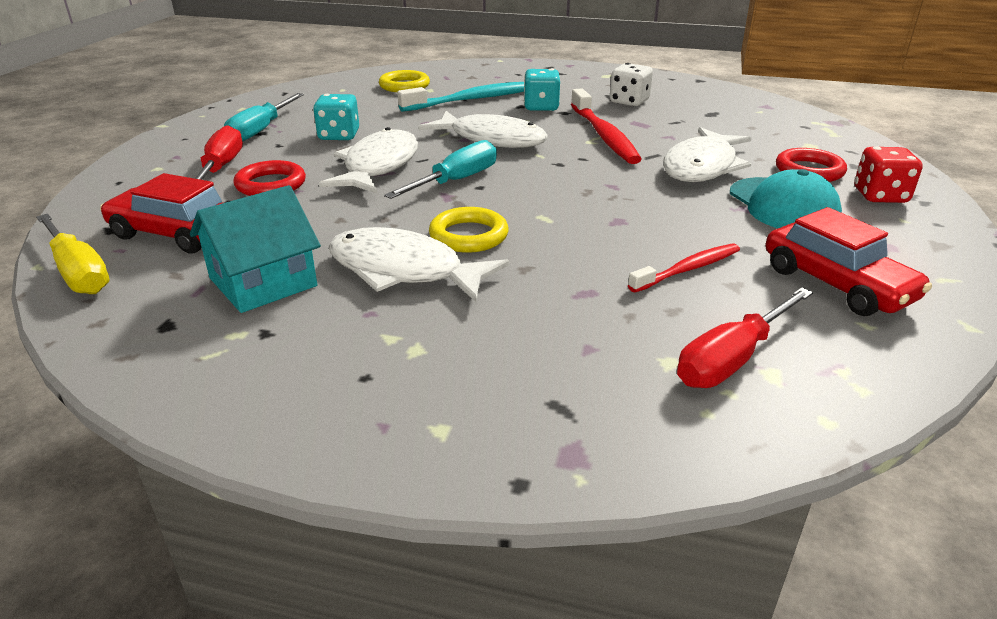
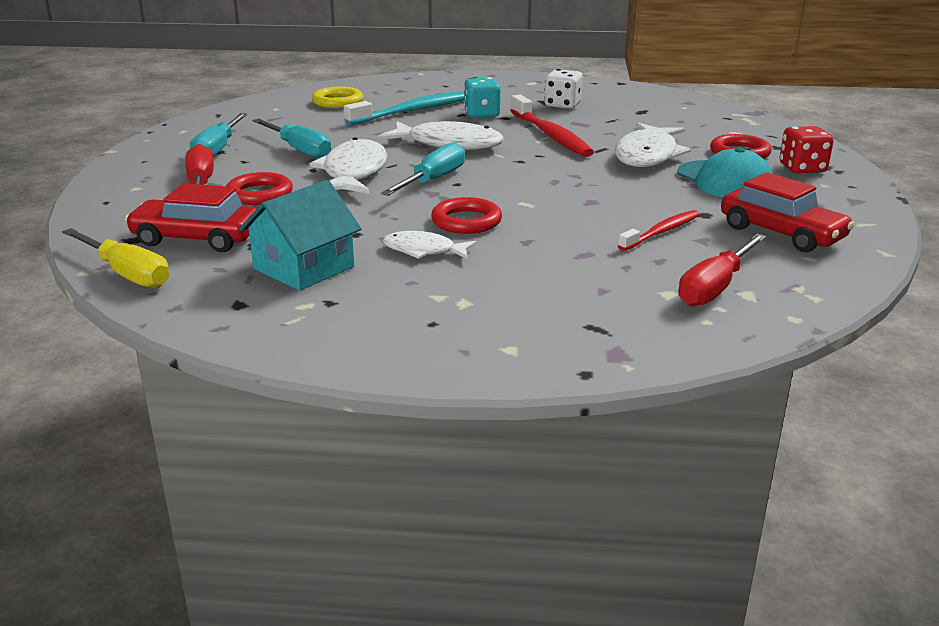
camera: 10 degrees left, 5 degrees down
turquoise dice [313,94,359,140] -> turquoise screwdriver [252,119,331,158]
white fish [329,227,509,303] -> white fish [383,231,477,259], size x0.58
yellow ring [429,207,508,253] -> red ring [431,197,502,234]

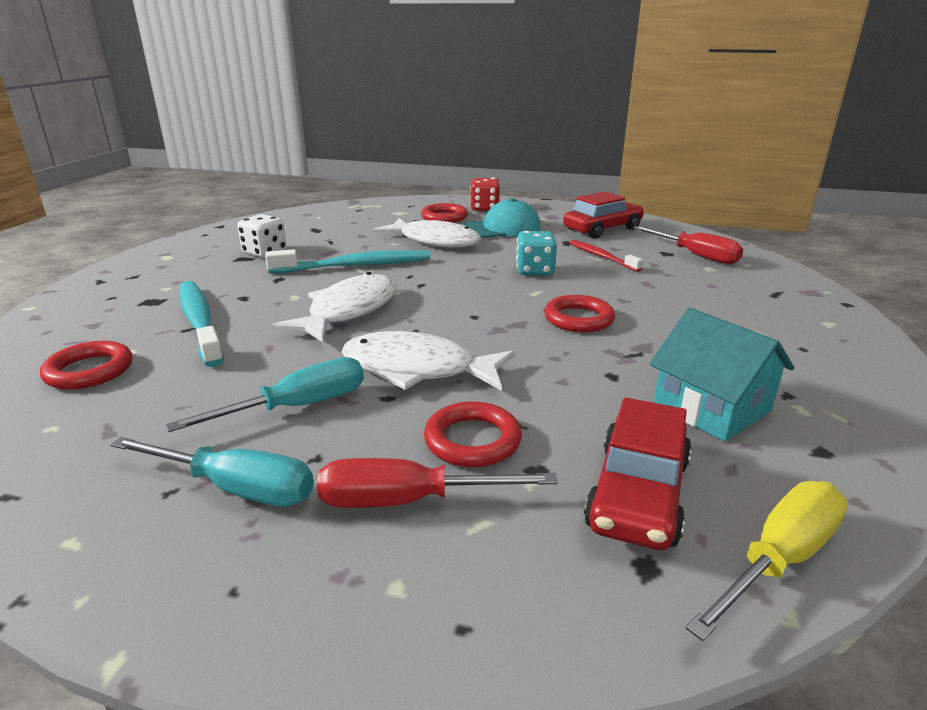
camera: 80 degrees left, 0 degrees up
yellow ring [312,87,363,108] -> red ring [40,341,133,390]
turquoise screwdriver [381,142,465,196] -> none
white fish [383,231,477,259] -> none
turquoise dice [464,77,501,118] -> turquoise dice moved to [516,231,557,276]
red toothbrush [510,95,594,157] -> turquoise toothbrush [265,249,430,274]

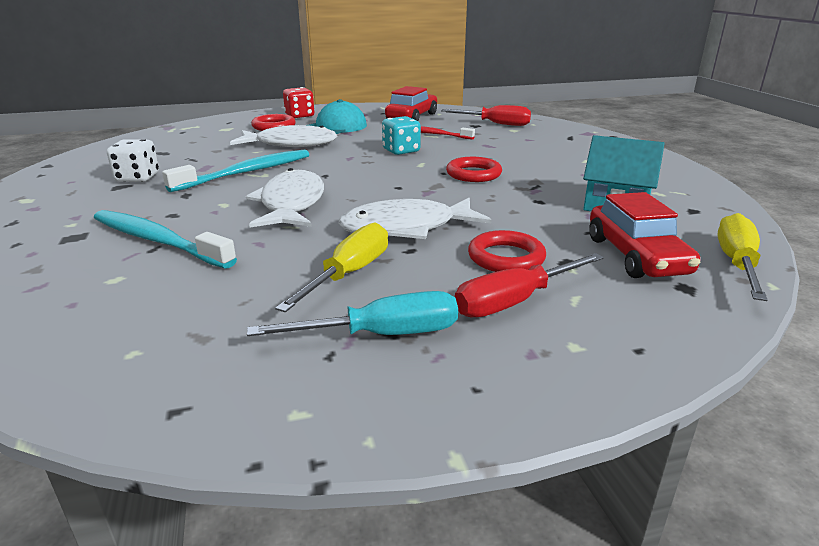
camera: 30 degrees left, 0 degrees up
red ring [40,341,133,390] -> none
turquoise screwdriver [165,357,364,432] -> yellow screwdriver [275,223,388,312]

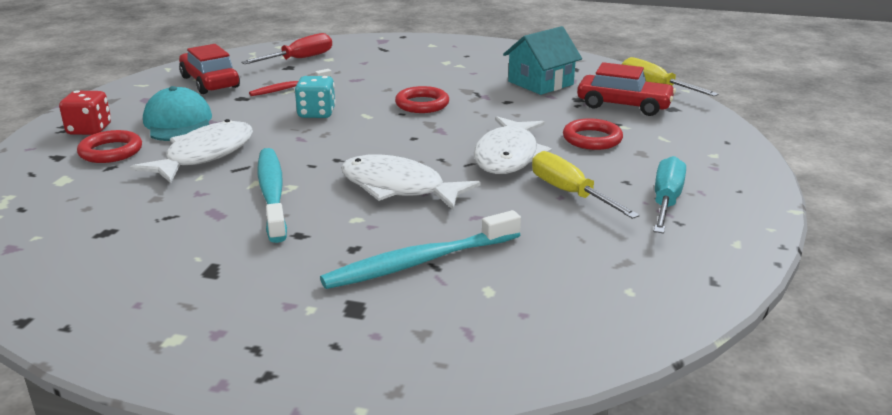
camera: 60 degrees left, 0 degrees up
white dice [107,139,159,182] -> none
red screwdriver [455,253,604,318] -> none

